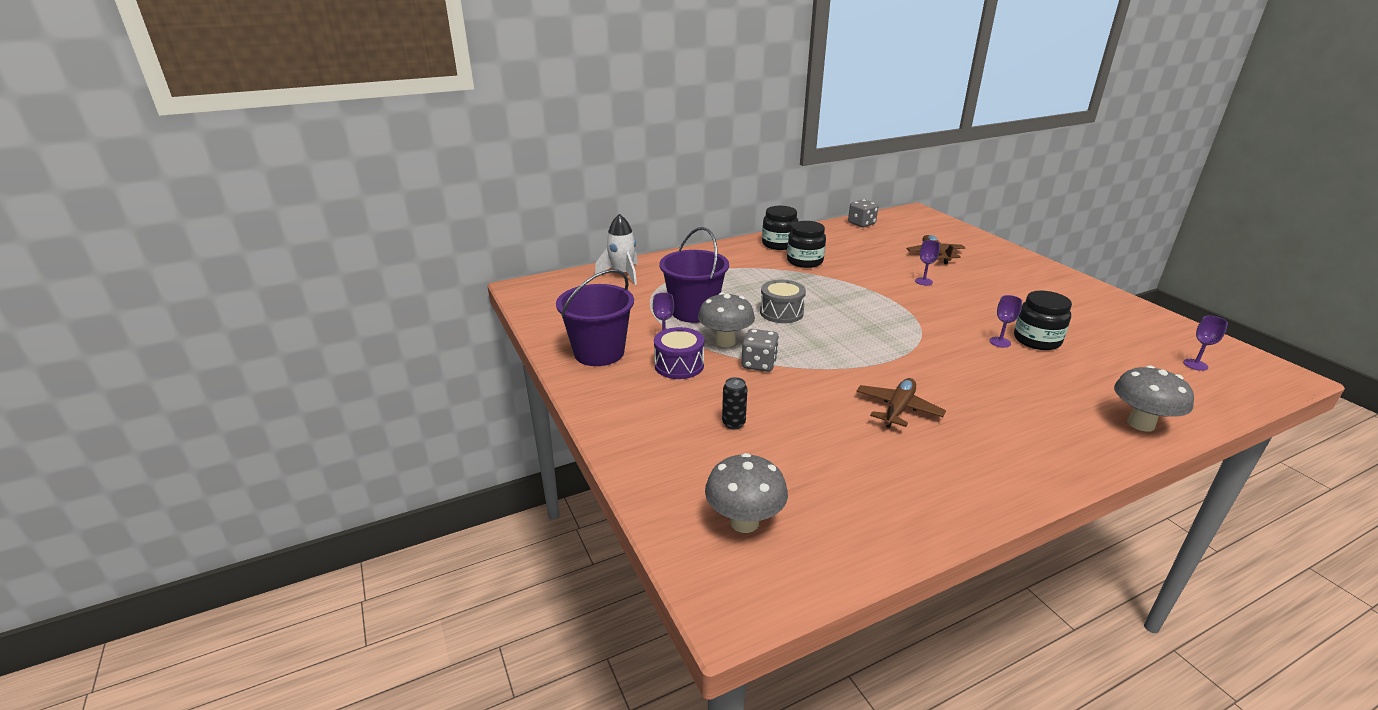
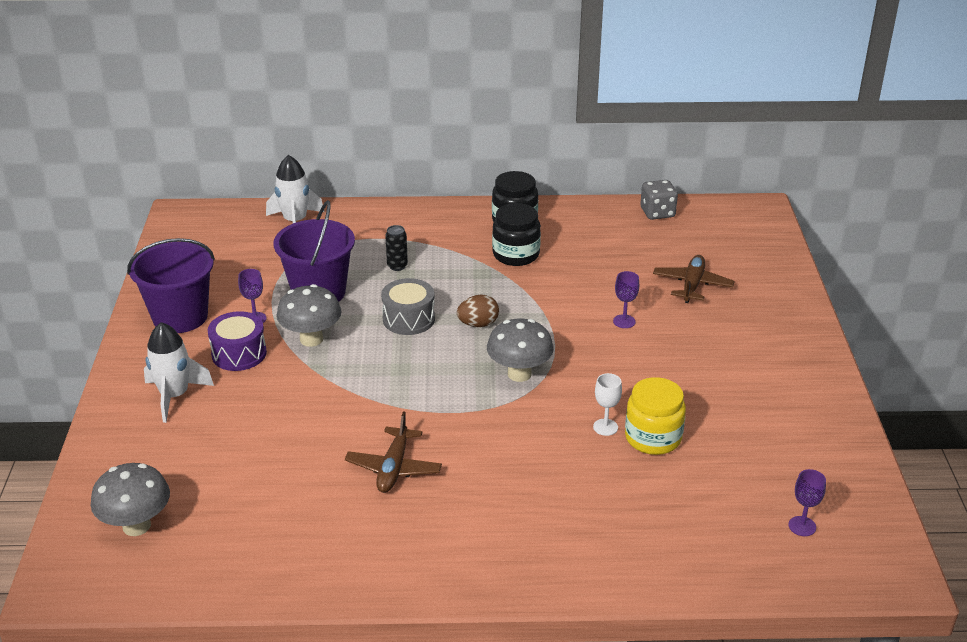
camera: 25 degrees right, 5 degrees up
black can [722,377,747,429] -> black can moved to [385,225,408,271]
grey dice [742,329,779,372] -> none
brown plane [856,378,946,428] -> brown plane turned 135 degrees clockwise [345,411,442,493]
purple goblet [990,295,1022,348] -> white goblet [593,373,622,436]
black jar [1014,291,1072,350] -> yellow jar [625,377,686,455]
grey mushroom [1114,365,1194,432] -> grey mushroom moved to [487,319,554,382]
none -> white rocket [144,322,214,423]
none -> brown egg [457,294,499,327]

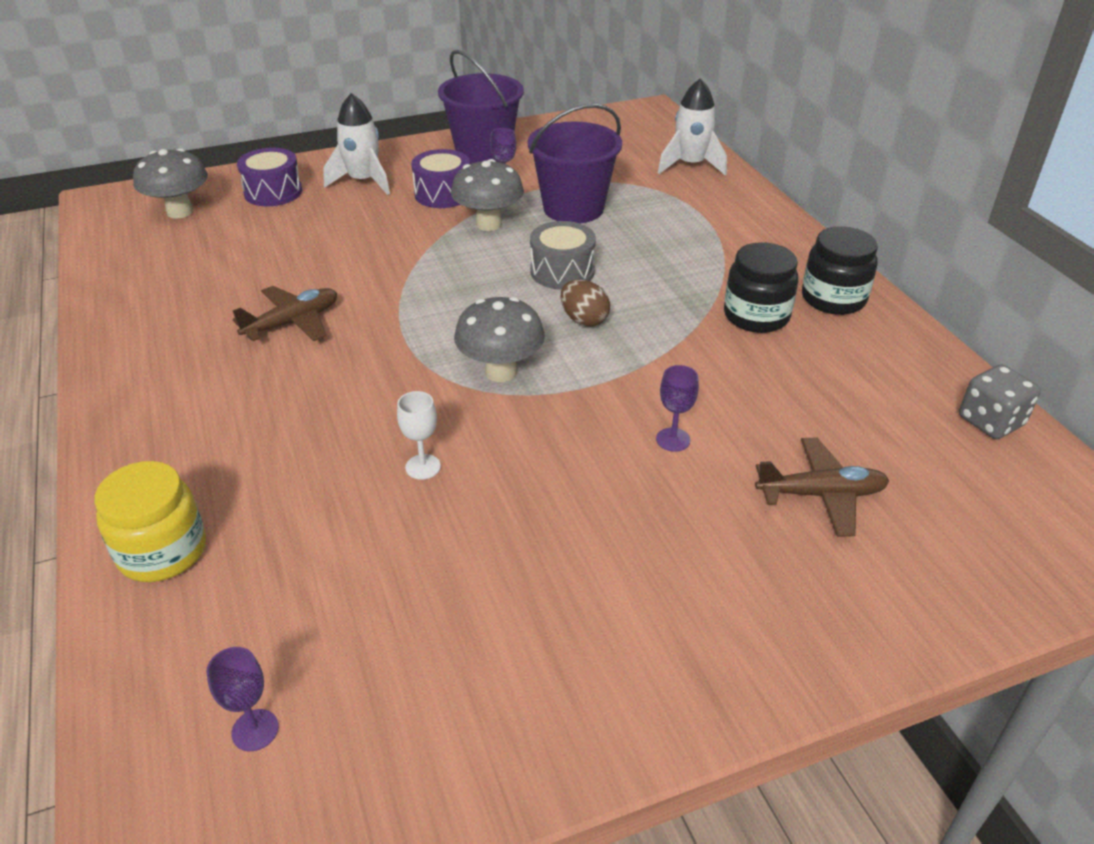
camera: 70 degrees right, 5 degrees up
brown plane [345,411,442,493] -> brown plane turned 150 degrees clockwise [233,286,337,341]
black can [385,225,408,271] -> none
yellow jar [625,377,686,455] -> yellow jar moved to [94,461,206,582]
none -> purple drum [237,148,302,206]

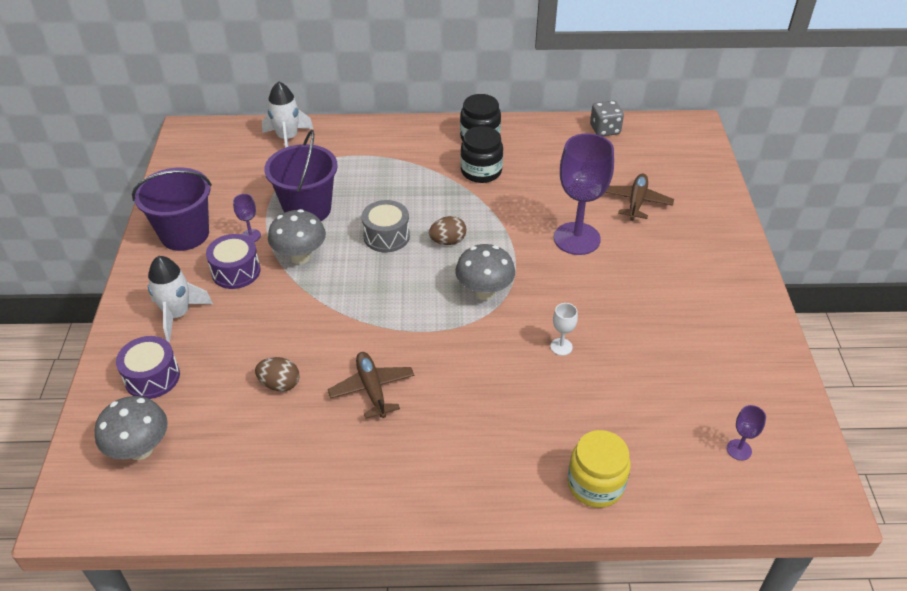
camera: 70 degrees left, 5 degrees up
purple goblet [656,365,699,452] -> purple goblet [554,133,614,255], size x2.36
none -> brown egg [255,357,300,392]

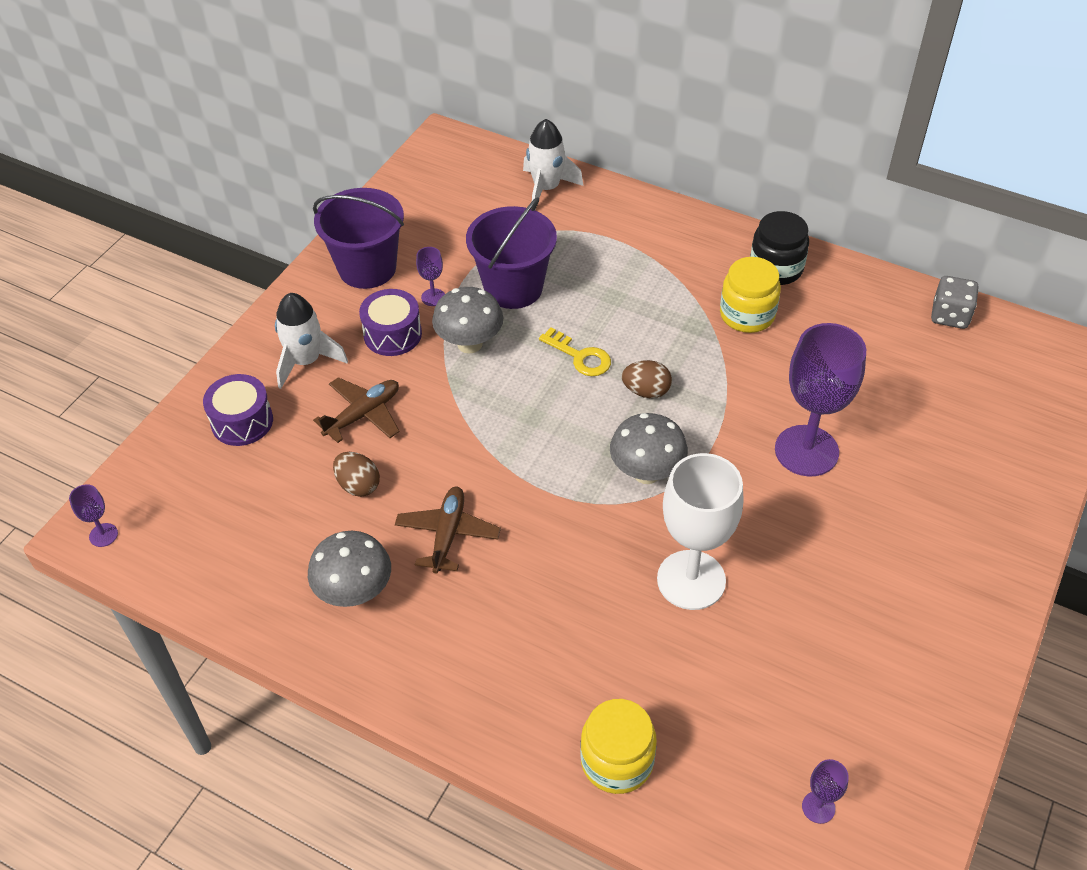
camera: 30 degrees right, 5 degrees up
grey mushroom [94,396,168,460] -> grey mushroom moved to [308,531,391,607]
grey drum [362,200,410,252] -> yellow key [539,328,611,376]
black jar [460,126,503,183] -> yellow jar [720,257,781,333]
white goblet [550,303,578,356] -> white goblet [657,453,743,610], size x2.36
brown plane [605,174,674,220] -> brown plane moved to [313,377,400,443]
none -> purple goblet [69,484,118,547]

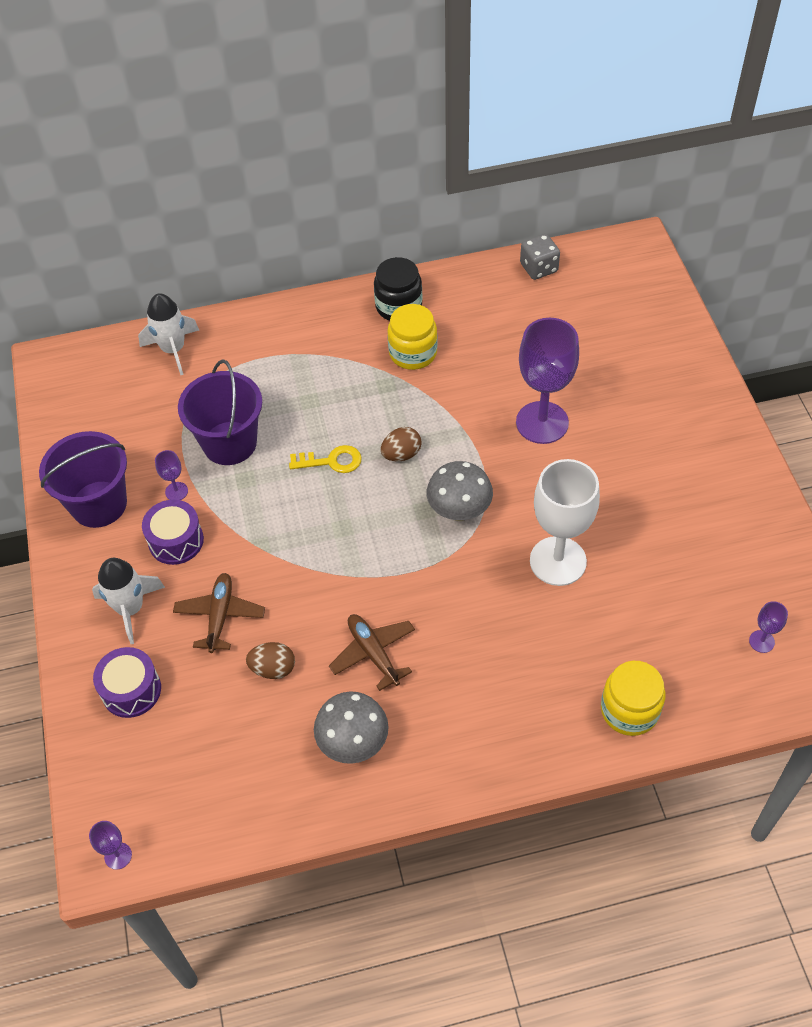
camera: 40 degrees left, 5 degrees up
grey mushroom [432,287,503,354] -> none

